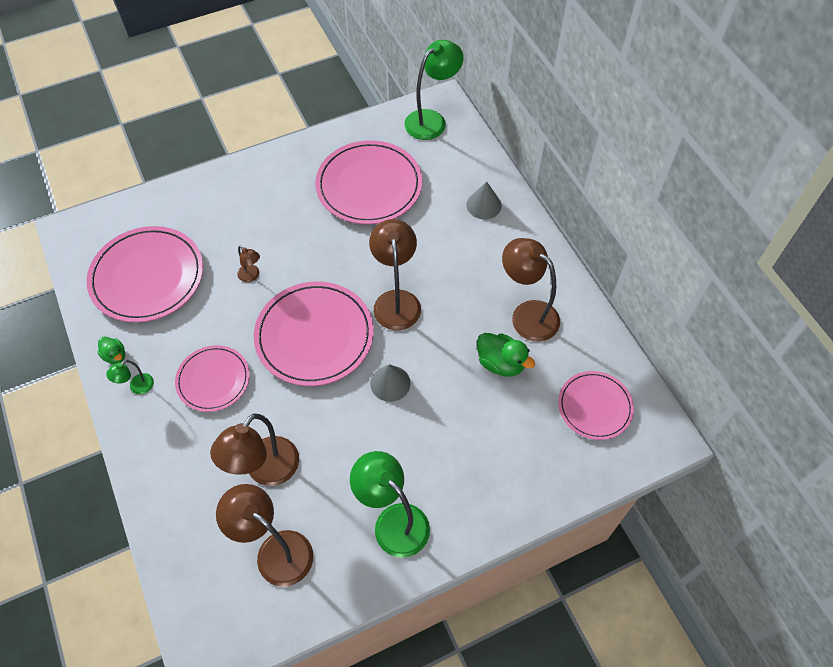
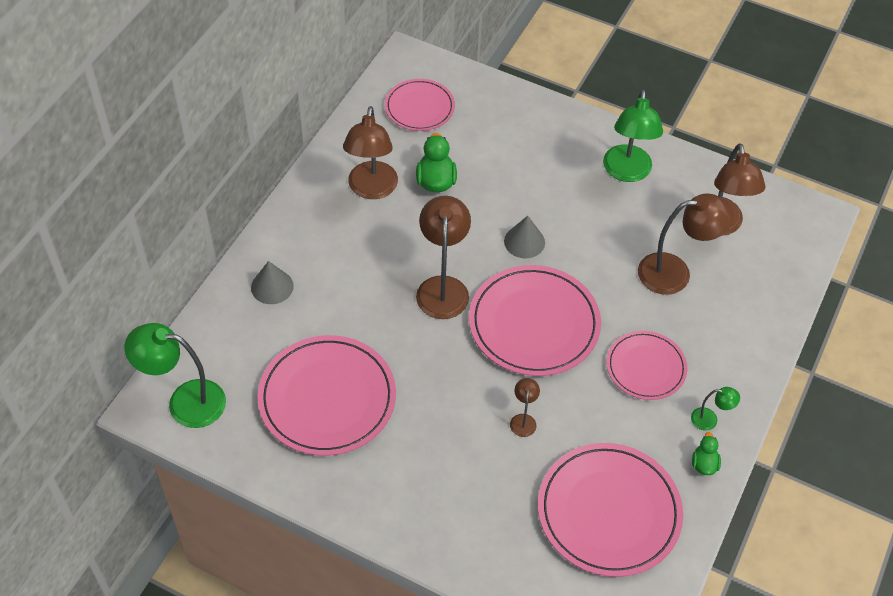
camera: 130 degrees left, 5 degrees down
brown lamp [369,219,421,330] -> brown lamp turned 135 degrees clockwise [416,196,471,319]

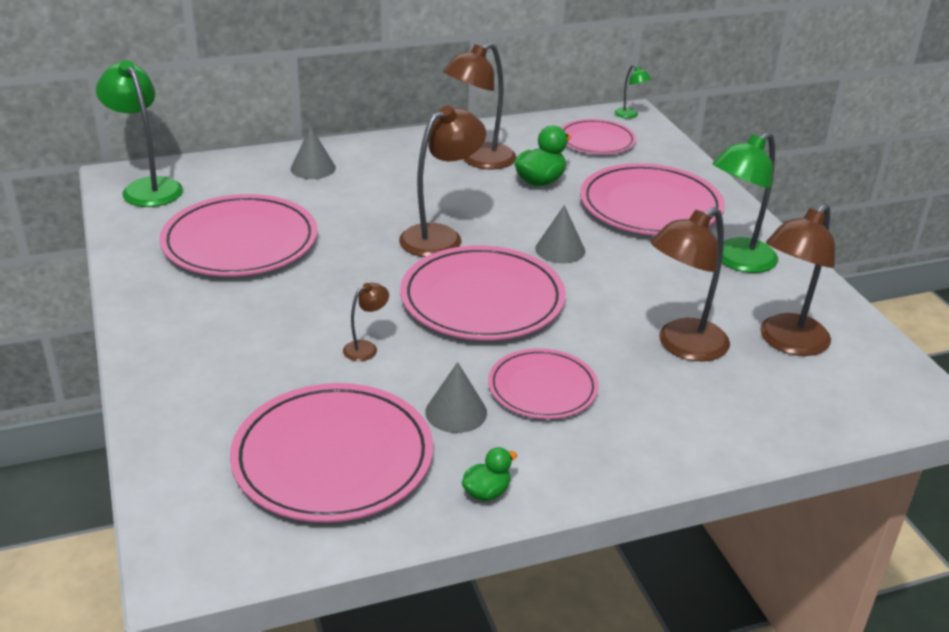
camera: 45 degrees right, 20 degrees down
brown lamp [638,193,734,295] -> brown lamp turned 105 degrees clockwise [650,207,730,361]
green lamp [691,387,740,430] -> green lamp moved to [615,65,651,118]
none -> grey cone [425,362,487,433]
none -> pink plate [580,163,725,235]

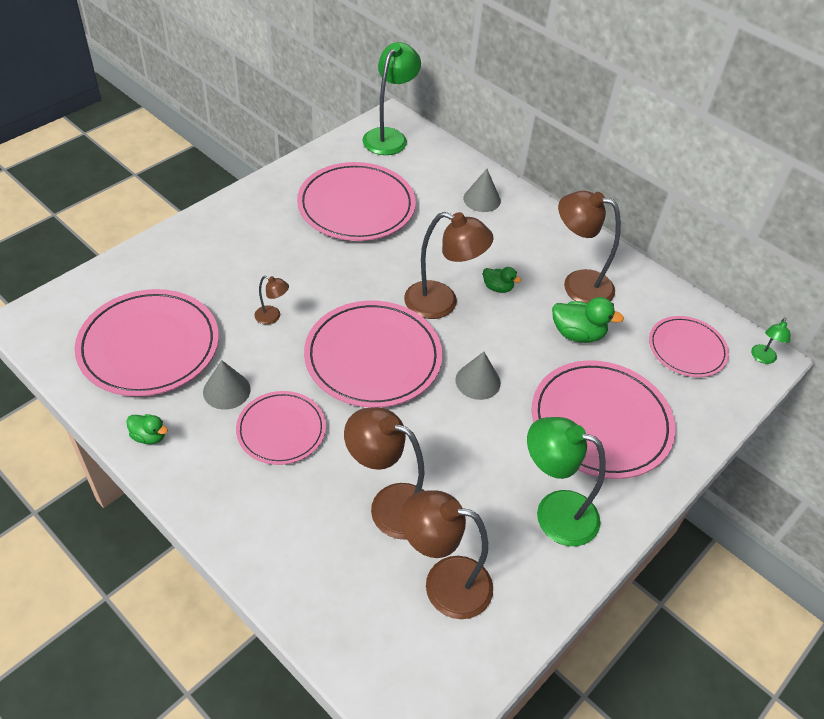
camera: 60 degrees right, 15 degrees up
none -> green duck [483,267,521,293]

